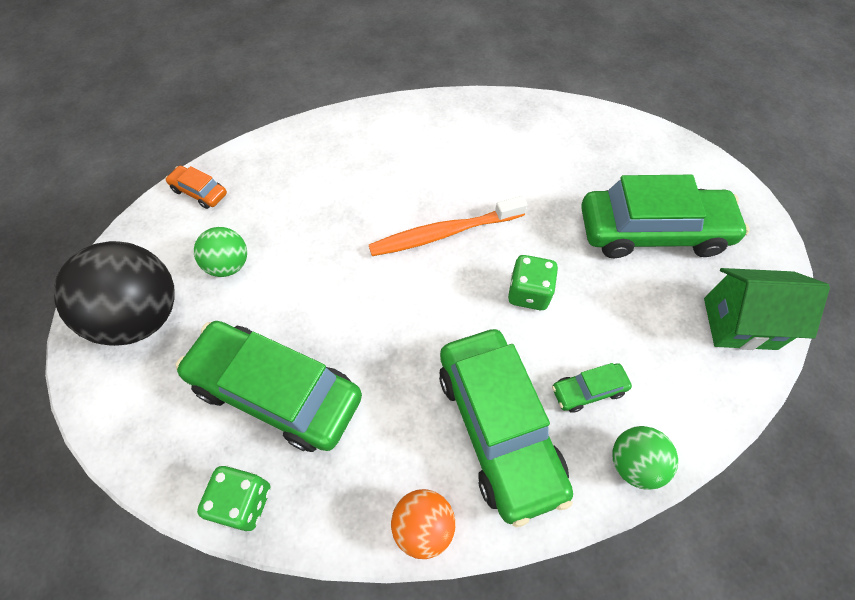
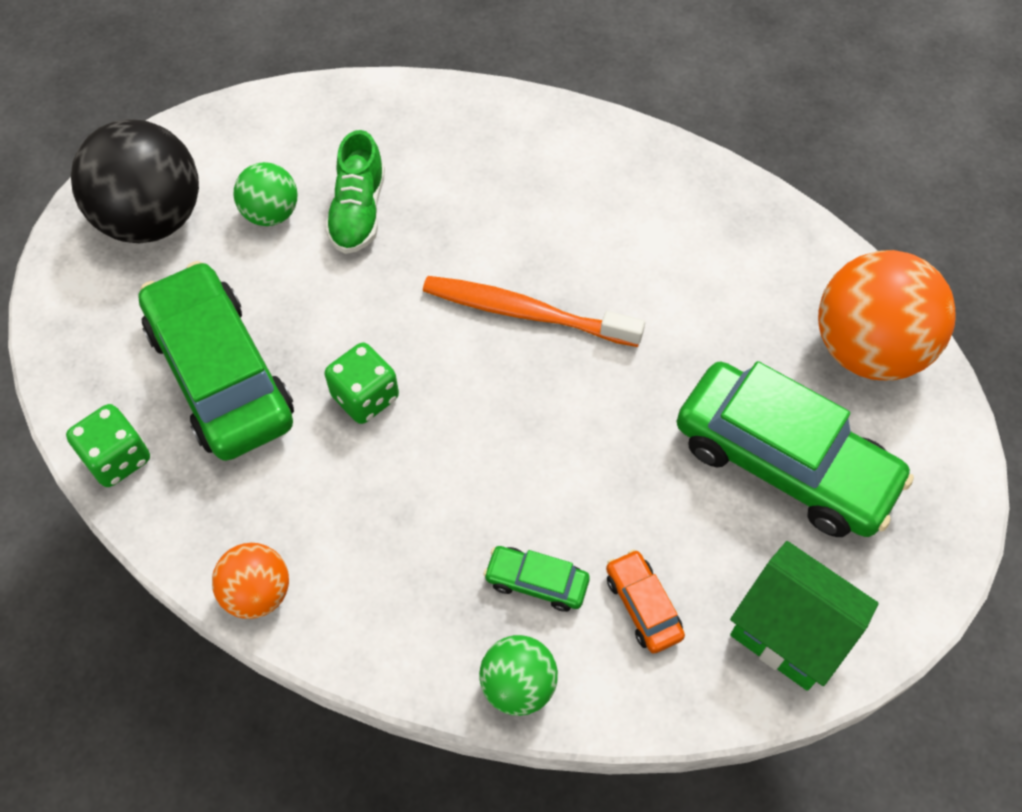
camera: 35 degrees right, 0 degrees up
orange car [165,166,227,209] -> orange car moved to [606,549,685,654]
green car [439,329,573,527] -> none
green dice [508,255,558,310] -> green dice moved to [325,343,399,424]
none -> green shoe [325,130,385,254]
none -> orange ball [818,250,955,381]

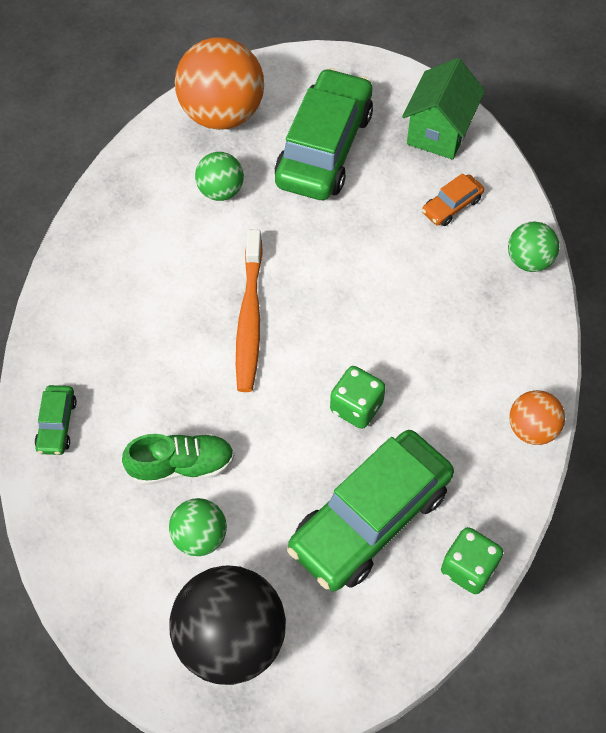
camera: 105 degrees left, 0 degrees up
green car [483,546,590,612] -> green car moved to [35,385,77,455]
none -> green ball [195,152,244,201]

